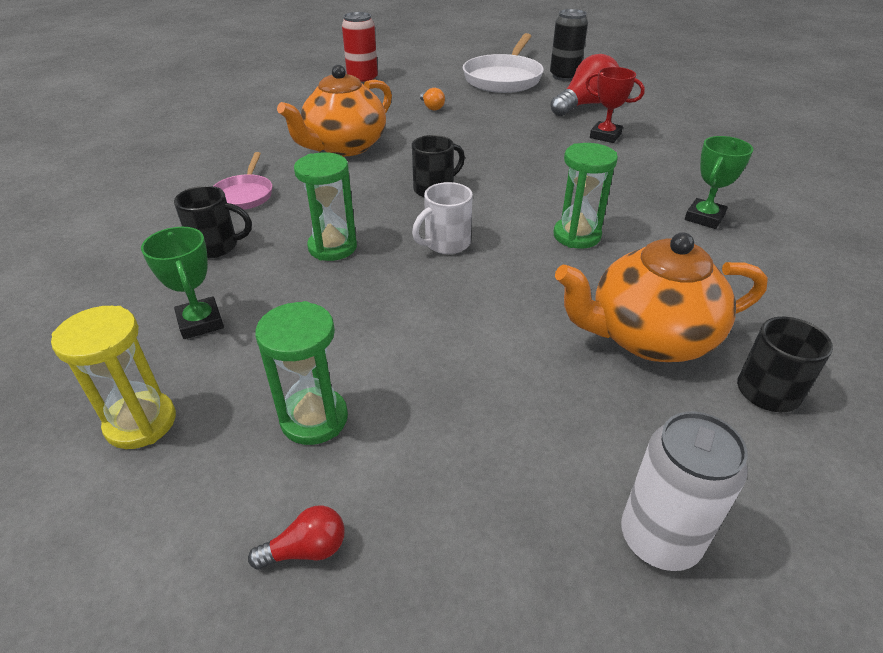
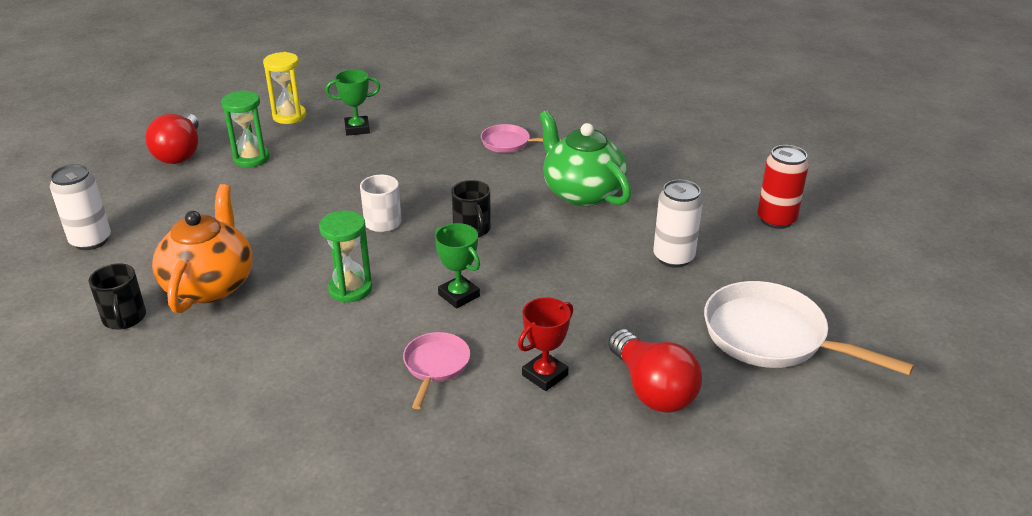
camera: 105 degrees right, 5 degrees down
black mug [174,186,252,258] -> none
red light bulb [248,505,345,570] -> red light bulb [145,113,199,164], size x2.18
orange teapot [277,65,392,156] -> green teapot [539,110,631,206]
green hourglass [294,152,357,261] -> none
orange light bulb [420,88,445,110] -> white can [653,180,703,268]
black can [550,9,588,81] -> none
green trophy [685,136,754,229] -> green trophy moved to [435,223,480,309]
none -> pink pan [403,332,470,409]

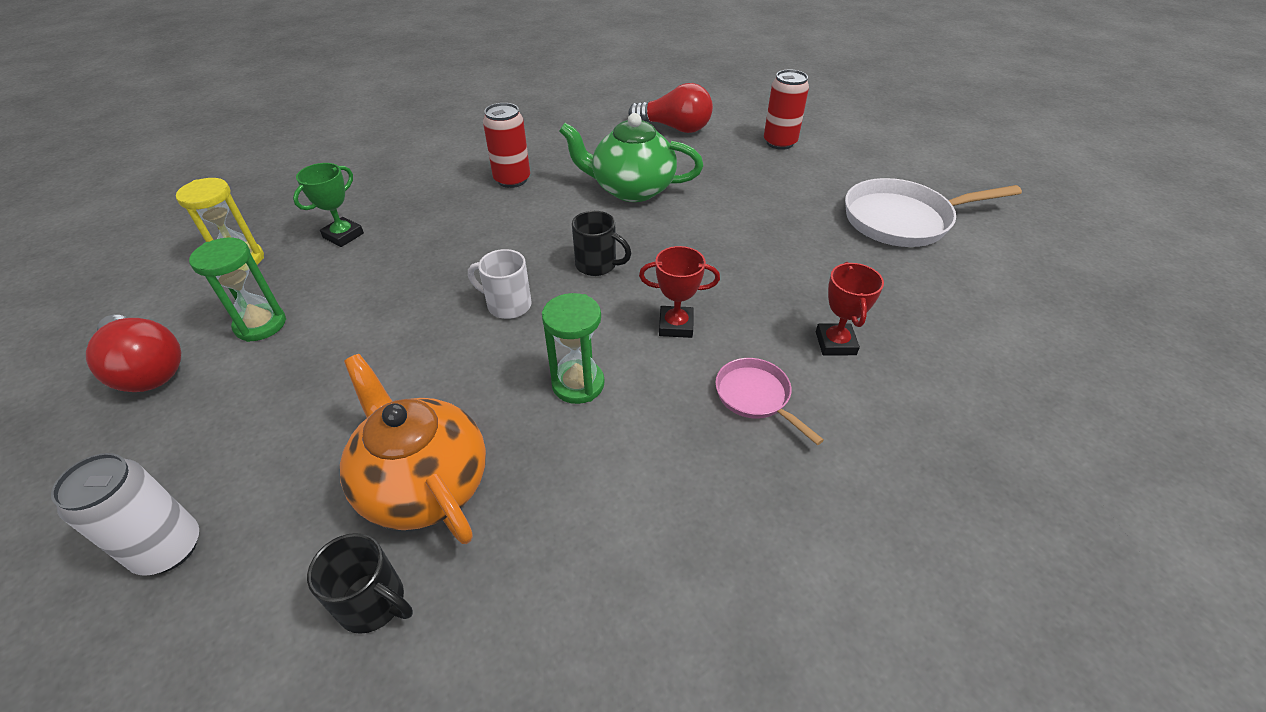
camera: 45 degrees left, 10 degrees up
green trophy [435,223,480,309] -> red trophy [639,246,720,338]
pink pan [481,124,562,153] -> red can [483,103,530,188]
red light bulb [608,329,702,413] -> red light bulb moved to [628,83,713,133]
white can [653,180,703,268] -> none

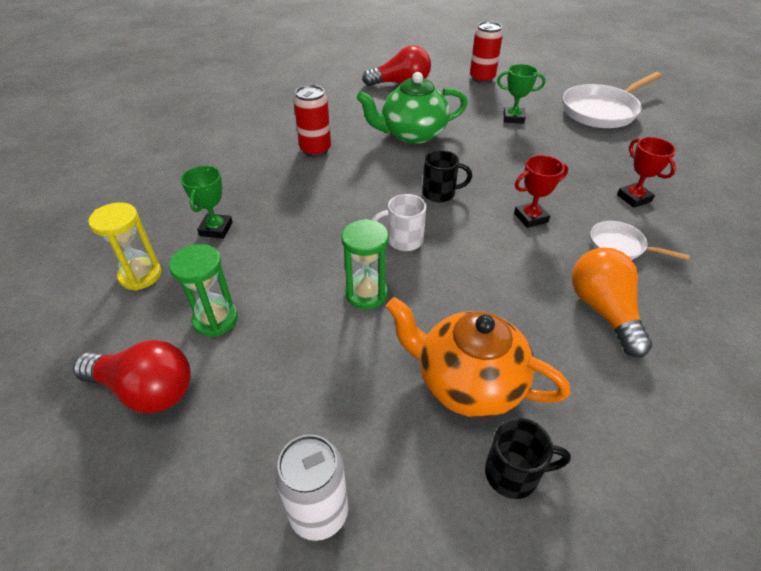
camera: 25 degrees left, 0 degrees up
green hourglass [542,293,605,404] -> green hourglass moved to [341,219,389,309]
pink pan [715,358,824,445] -> white pan [590,221,690,260]
none -> green trophy [497,64,546,124]
none -> orange light bulb [572,247,652,357]

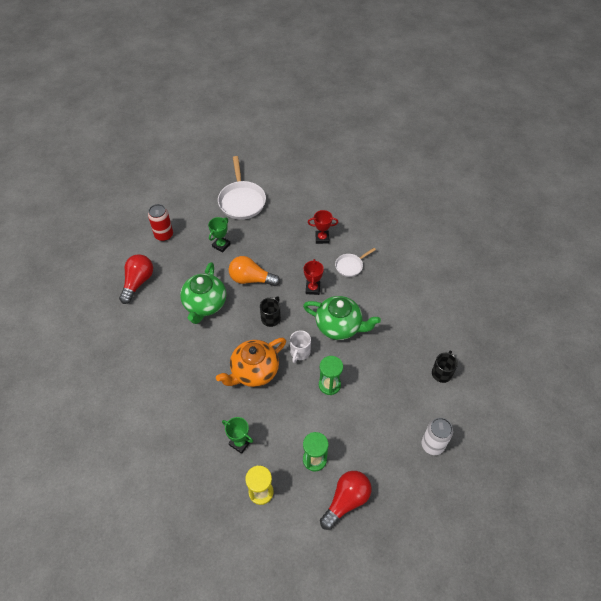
camera: 65 degrees left, 10 degrees up
red can [294,85,331,157] -> none
orange teapot [386,297,571,418] -> orange teapot moved to [216,338,286,387]
orange light bulb [572,247,652,357] -> orange light bulb moved to [229,256,280,286]
none -> green teapot [303,296,381,340]

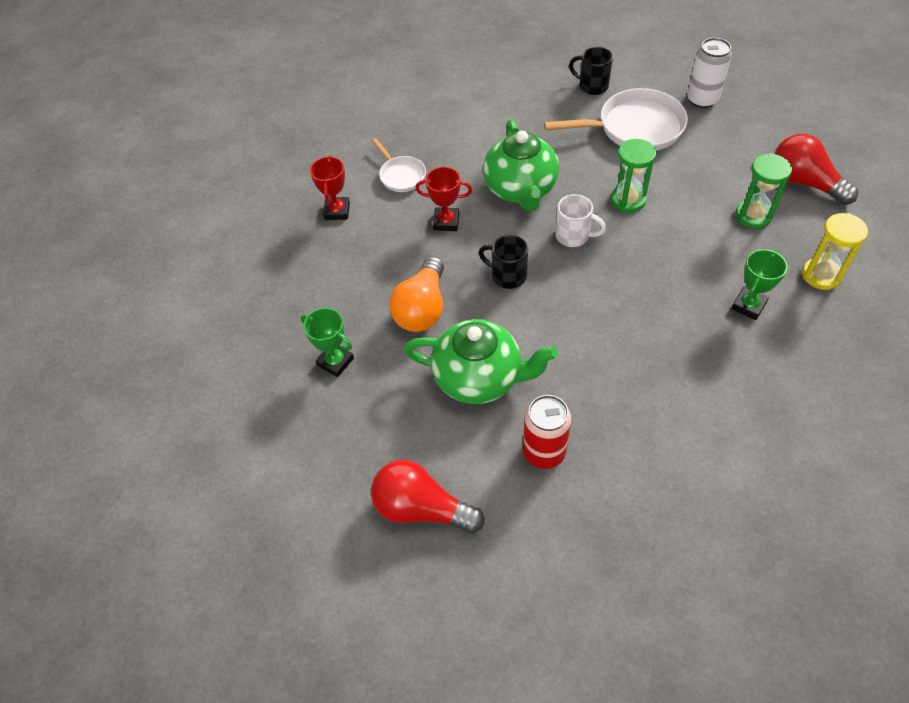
camera: 85 degrees left, 0 degrees up
red can [148,204,173,241] -> red can moved to [523,395,571,469]
orange teapot [216,338,286,387] -> none
white pan [218,156,266,220] -> white pan moved to [544,88,688,151]
green teapot [303,296,381,340] -> green teapot turned 150 degrees clockwise [483,119,559,211]

